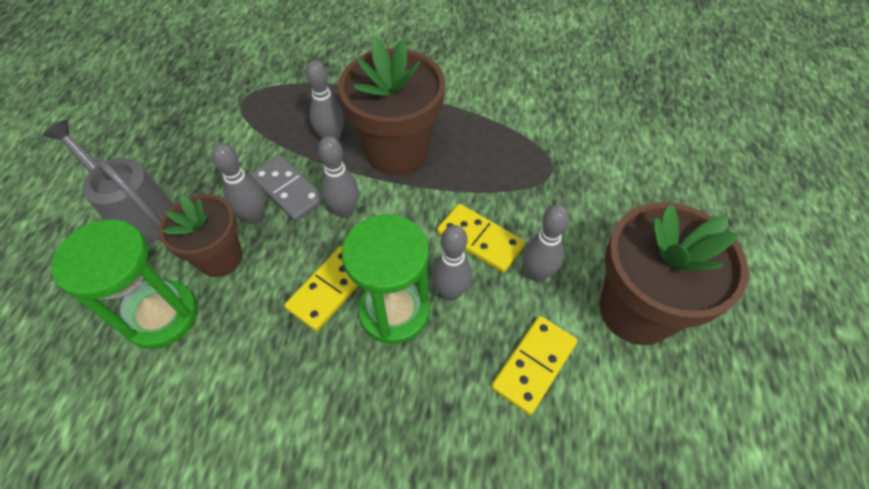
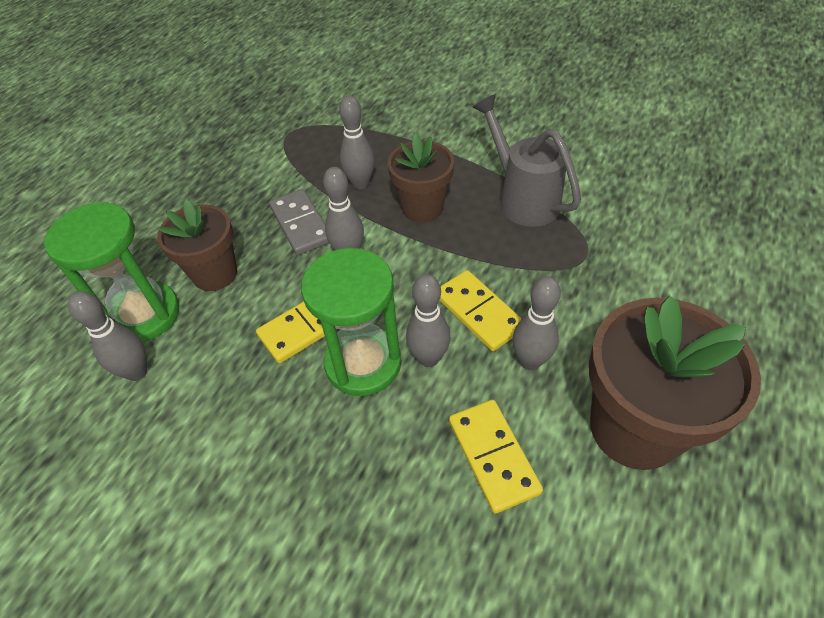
camera: 20 degrees right, 5 degrees down
grey watering can [43,120,174,244] -> grey watering can moved to [472,94,581,227]
grey bowling pin [212,143,265,224] -> grey bowling pin moved to [68,291,147,381]
brown flower pot [338,38,445,176] -> brown flower pot [388,133,454,223], size x0.62
yellow domino [491,316,578,415] -> yellow domino turned 75 degrees counterclockwise [449,400,543,514]

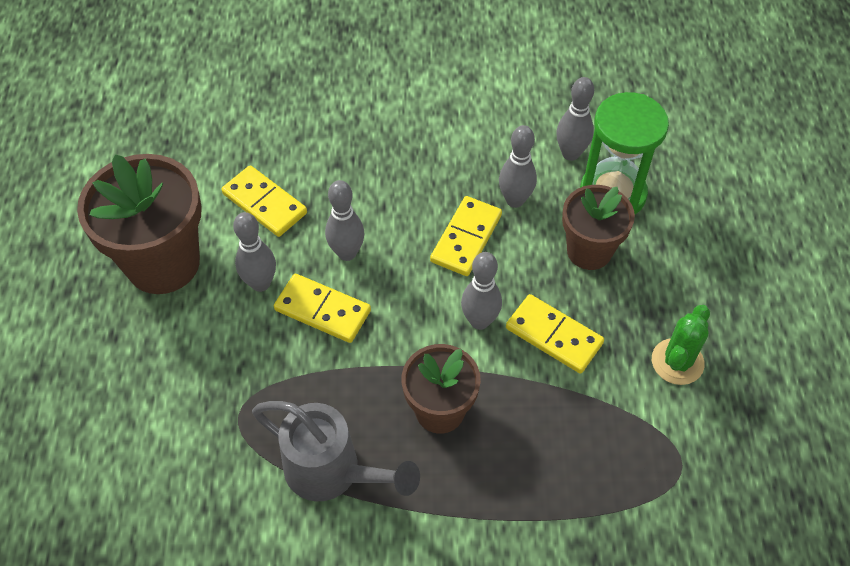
camera: 150 degrees right, 5 degrees up
grey domino [269,189,329,255] -> yellow domino [506,294,604,373]
green hourglass [301,248,402,396] -> none
grey bowling pin [339,96,375,189] -> grey bowling pin moved to [499,125,537,208]
none -> green cactus [652,305,710,385]

